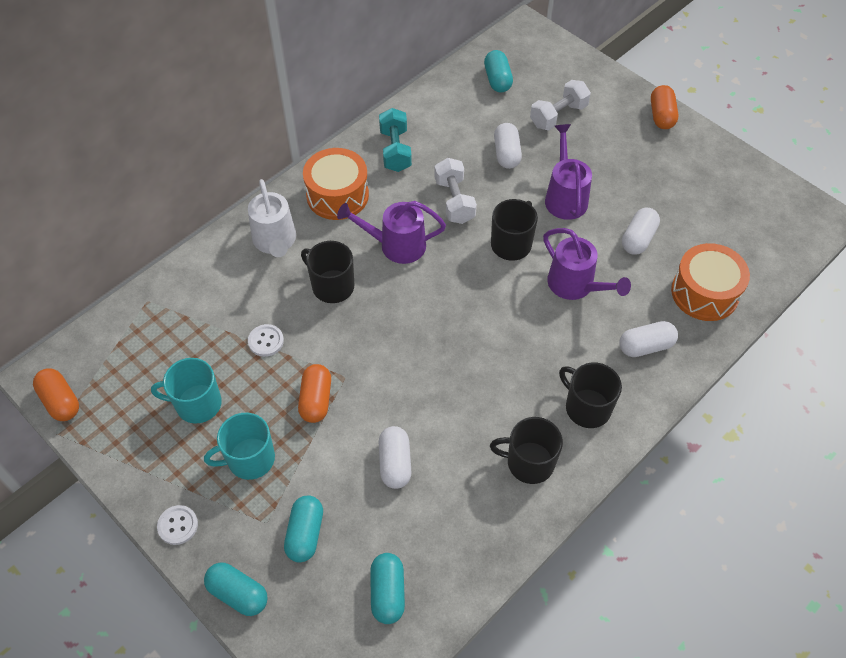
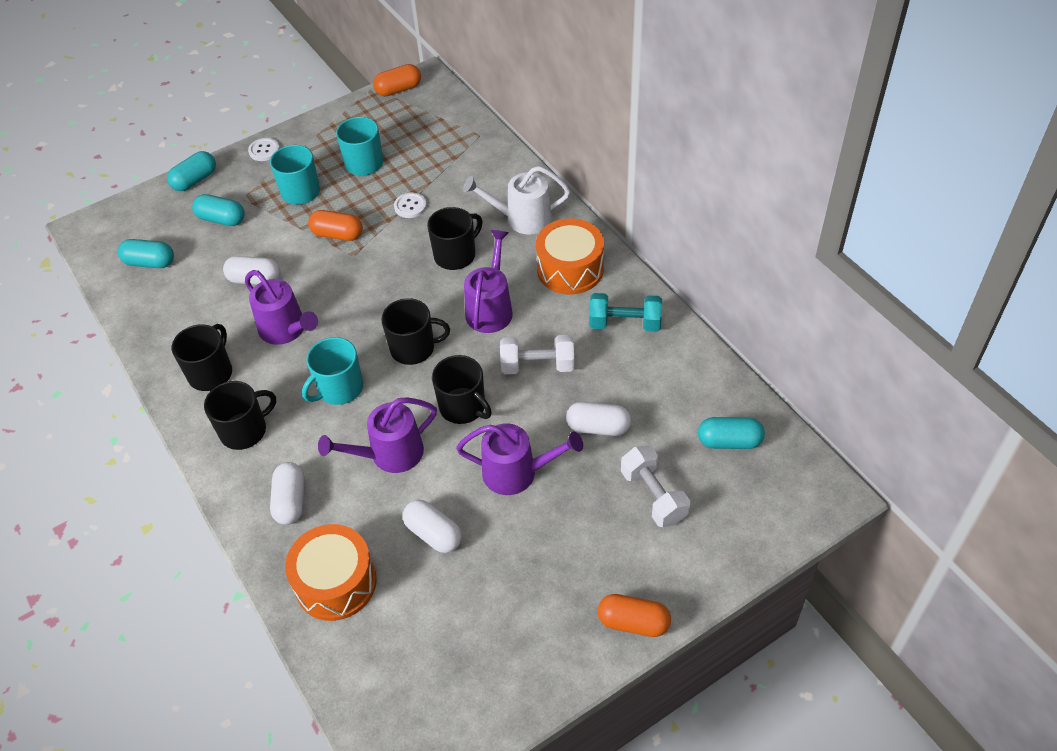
camera: 105 degrees right, 5 degrees down
none -> purple watering can [245,270,318,345]
none -> turquoise mug [302,337,363,405]
none -> black mug [381,298,450,365]

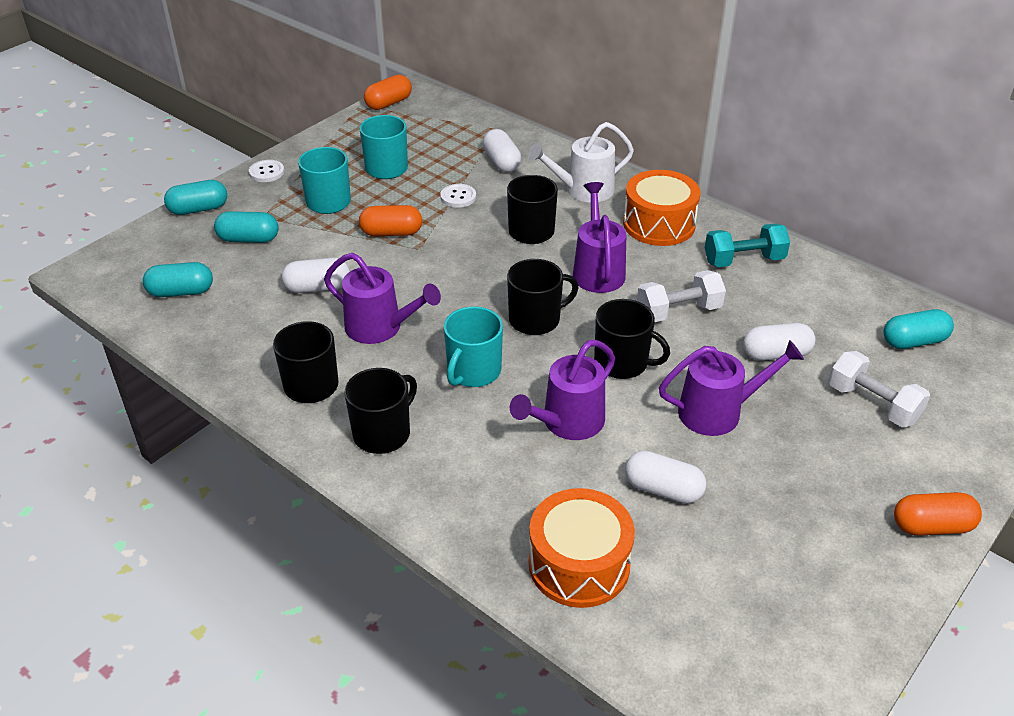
camera: 20 degrees left, 10 degrees down
turquoise capsule [167,151,216,191] -> turquoise capsule turned 45 degrees clockwise [164,180,227,215]
white capsule [270,462,305,525] -> white capsule moved to [483,129,521,172]

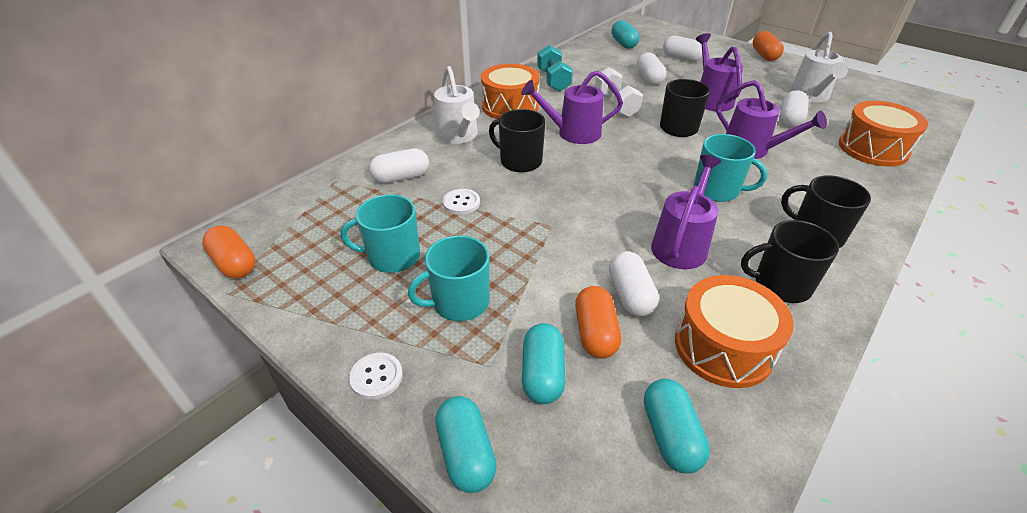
camera: 90 degrees left, 0 degrees up
orange capsule [359,205,422,236] -> orange capsule moved to [575,286,621,359]
black mug [507,259,579,335] -> none
white dumbbell [829,351,930,427] -> white capsule [663,36,702,62]
none -> orange drum [675,275,794,388]
none -> white watering can [790,32,848,102]

